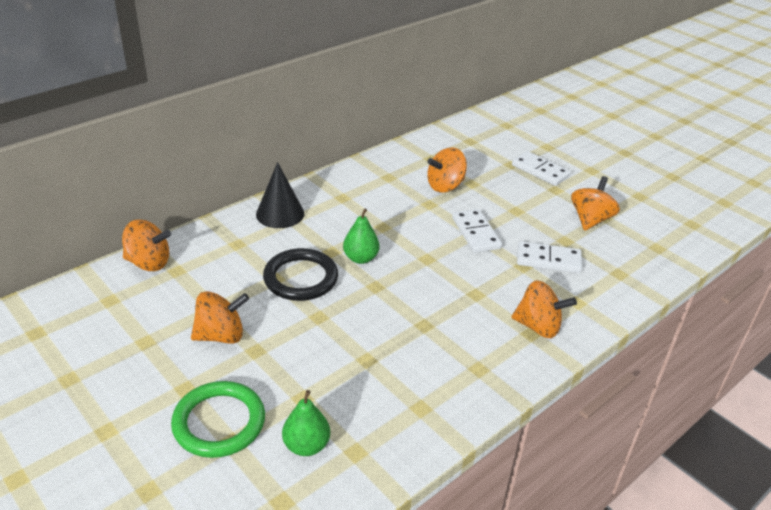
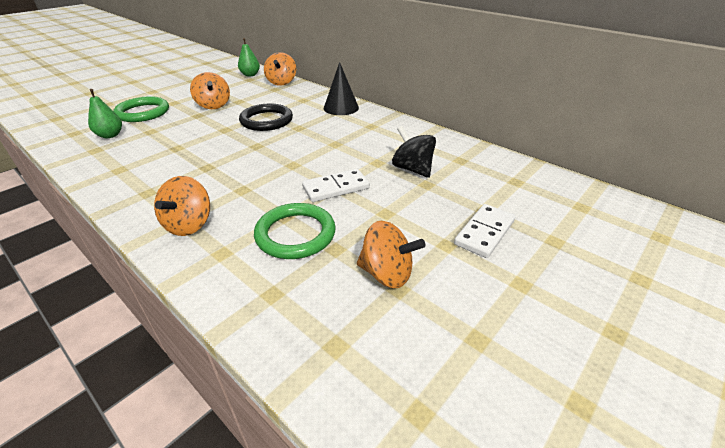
camera: 85 degrees right, 0 degrees up
green pear [343,208,380,264] -> green pear moved to [238,38,260,77]
orange spinning top [427,147,467,193] -> black spinning top [392,126,436,178]
white domino [517,241,582,273] -> green ring [254,203,336,259]

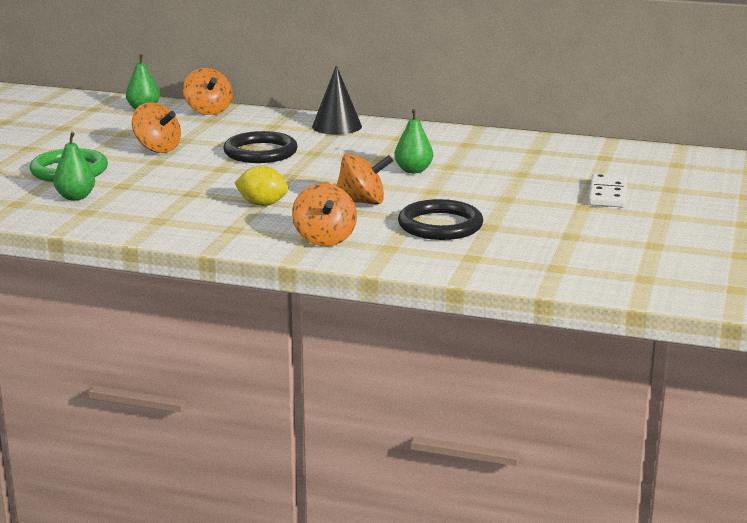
camera: 25 degrees left, 15 degrees down
green ring [254,203,336,259] -> black ring [398,199,483,240]
white domino [302,169,370,202] -> none
orange spinning top [357,221,425,288] -> orange spinning top moved to [336,153,393,205]
black spinning top [392,126,436,178] -> none
none -> yellow lemon [234,166,289,206]
none -> green pear [394,109,433,173]

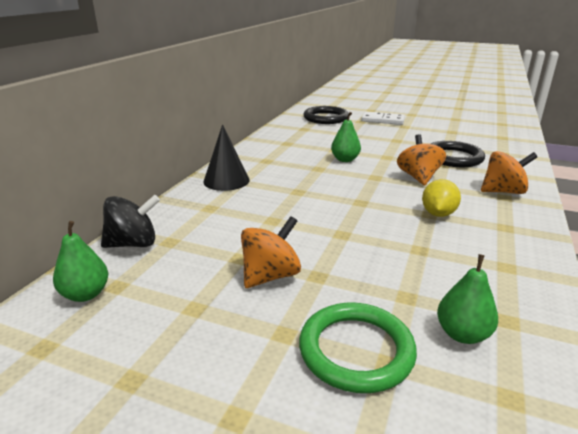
camera: 85 degrees left, 5 degrees up
orange spinning top [183,68,233,115] -> black spinning top [101,195,160,248]
black ring [223,131,297,163] -> black ring moved to [304,106,349,124]

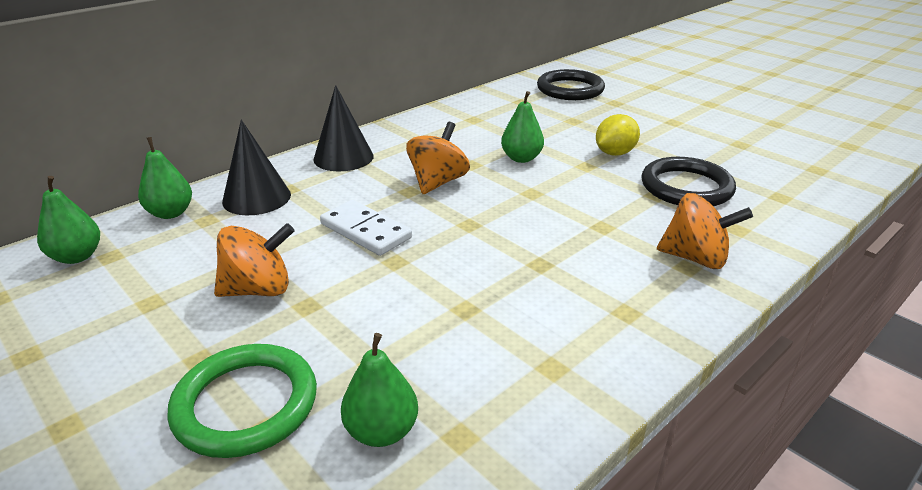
camera: 25 degrees right, 5 degrees up
black spinning top [101,195,160,248] -> green pear [138,137,192,219]
white domino [361,111,405,125] -> white domino moved to [320,200,412,256]
orange spinning top [397,134,446,185] -> orange spinning top moved to [406,122,470,194]
yellow lemon [422,179,461,217] -> yellow lemon moved to [596,114,640,156]
none -> black cone [222,120,291,215]

